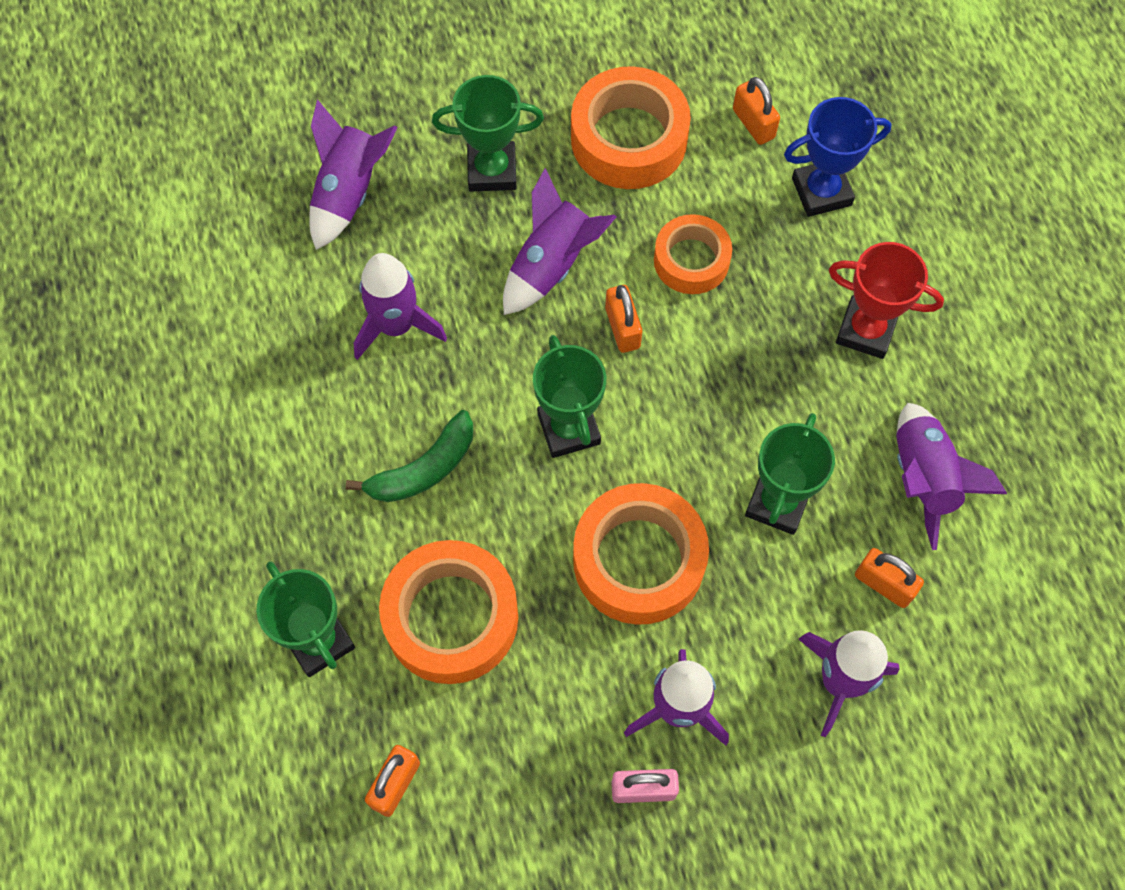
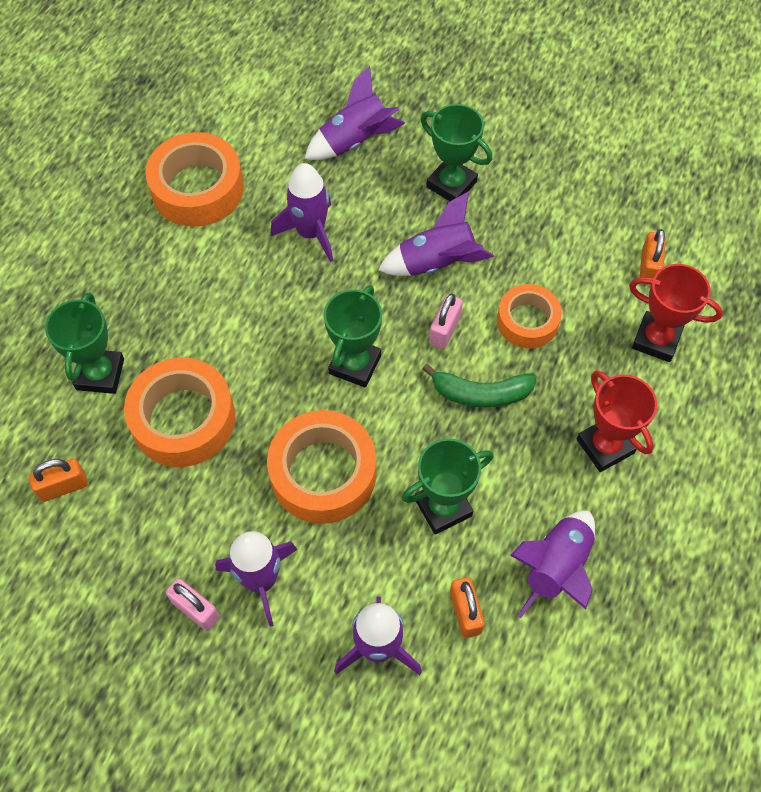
camera: 40 degrees right, 5 degrees down
green banana [346,410,473,502] -> green banana moved to [422,364,537,408]
orange tape [571,66,691,189] -> orange tape moved to [145,132,244,227]
orange padlock [605,285,642,353] -> pink padlock [429,294,463,349]
blue trophy [784,97,891,217] -> red trophy [629,264,723,362]

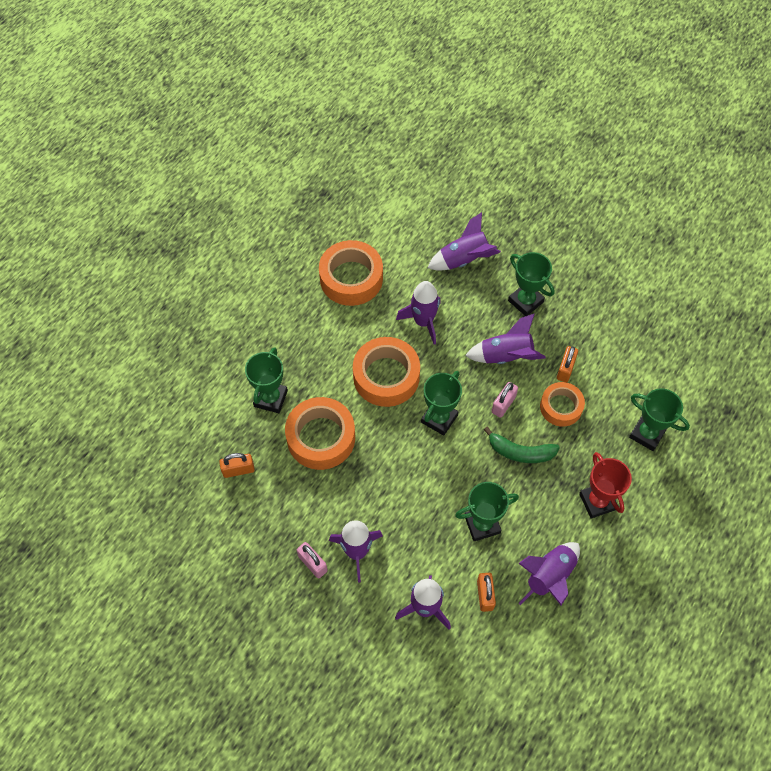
camera: 10 degrees right, 0 degrees up
orange tape [267,410,376,524] -> orange tape moved to [353,337,420,407]
red trophy [629,264,723,362] -> green trophy [629,388,690,451]
orange padlock [640,229,666,285] -> orange padlock moved to [557,346,578,382]

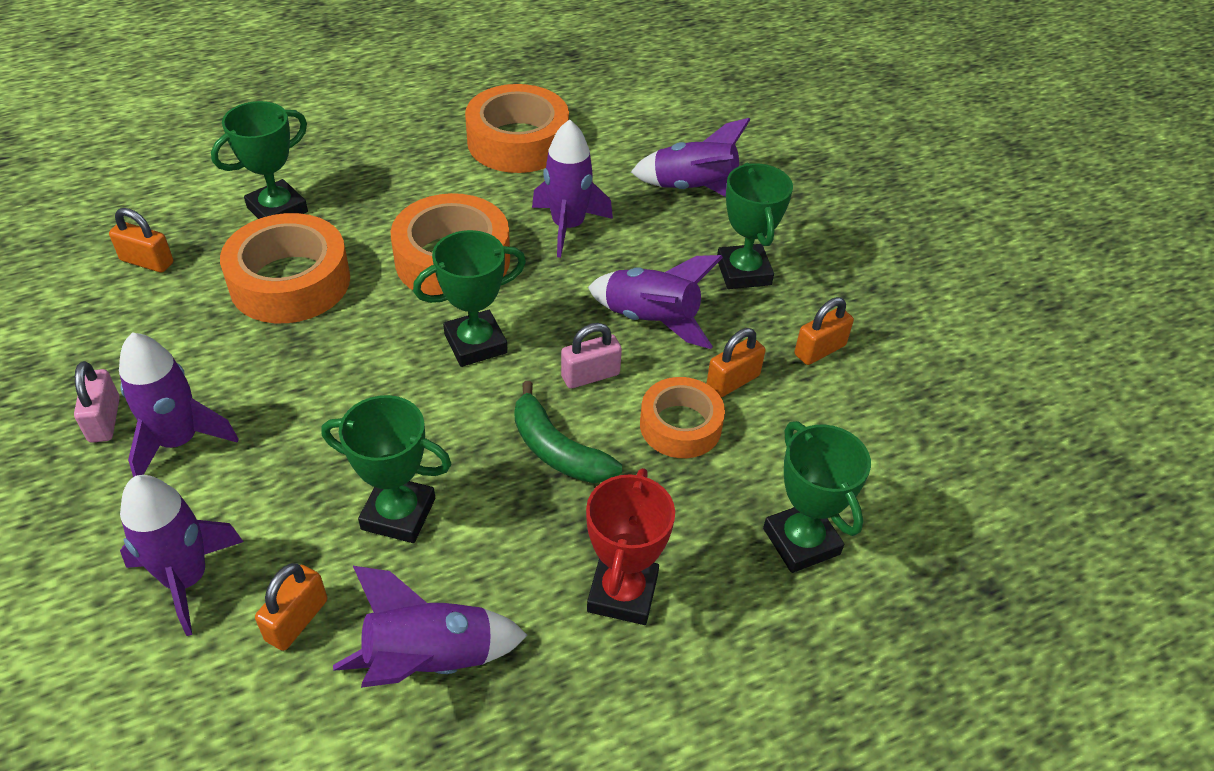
camera: 30 degrees right, 15 degrees down
none -> orange padlock [795,297,854,365]

